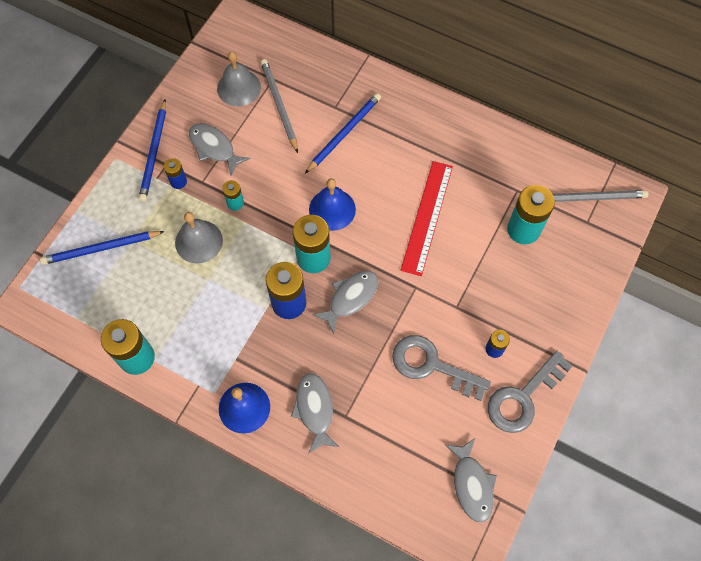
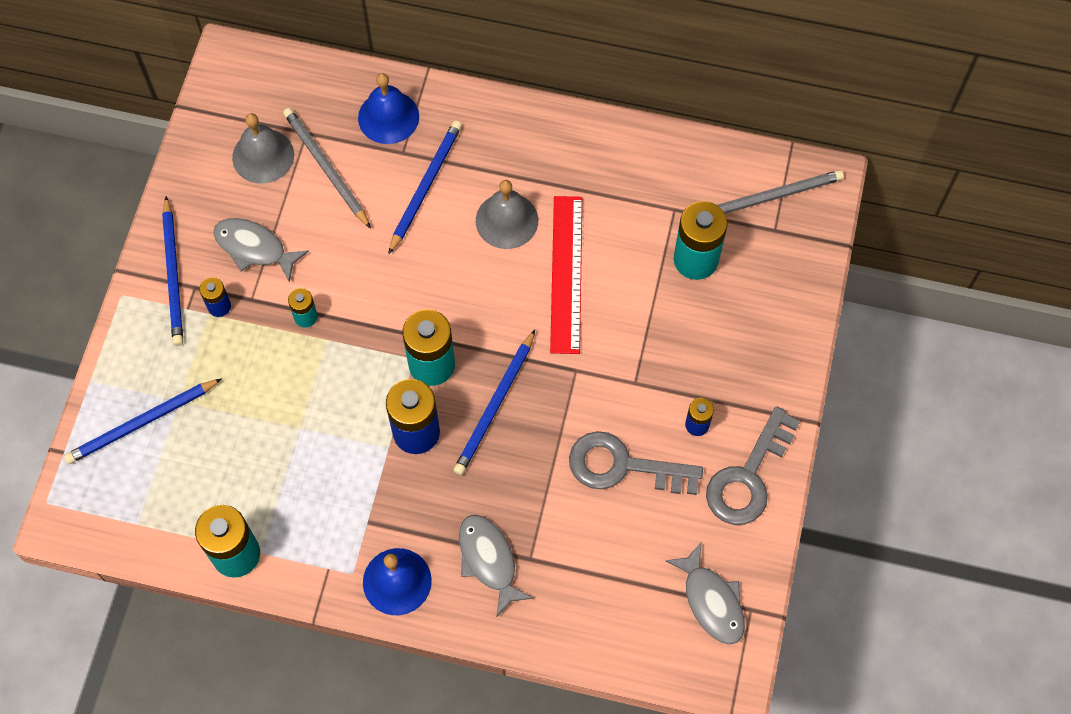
camera: 15 degrees left, 0 degrees up
grey bell [175,212,223,263] -> grey bell moved to [476,180,538,249]
blue bell [309,178,356,231] -> blue bell moved to [358,73,419,144]
grey fish [312,271,378,334] -> blue pencil [453,330,535,475]

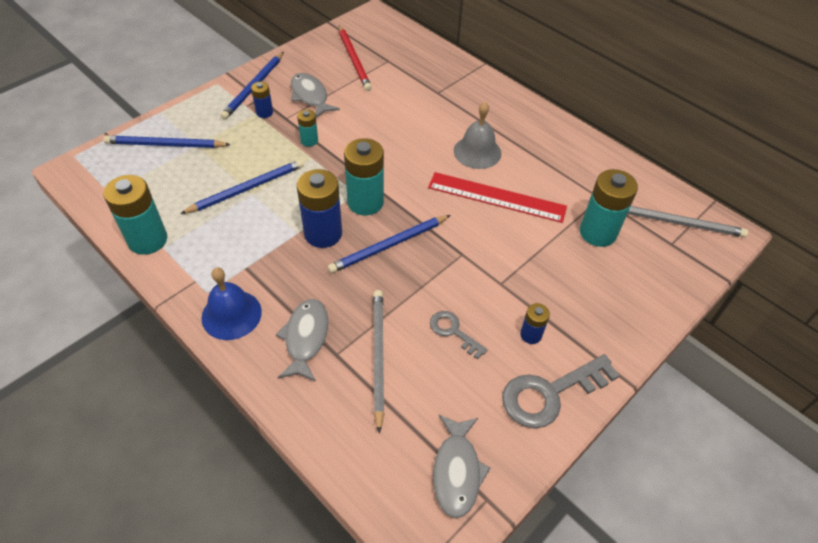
camera: 30 degrees right, 15 degrees down
grey bell [232,113,294,184] -> red pencil [339,25,372,91]
grey pencil [283,108,371,229] -> grey pencil moved to [373,290,385,434]
blue bell [358,73,419,144] -> none
blue pencil [388,121,462,255] -> blue pencil moved to [180,159,304,214]
red ruler [550,196,582,354] -> red ruler turned 75 degrees clockwise [428,172,567,223]
grey key [569,431,703,495] -> grey key [430,311,487,359], size x0.55

